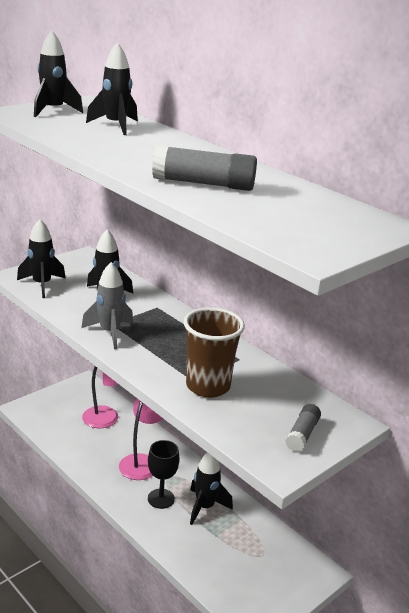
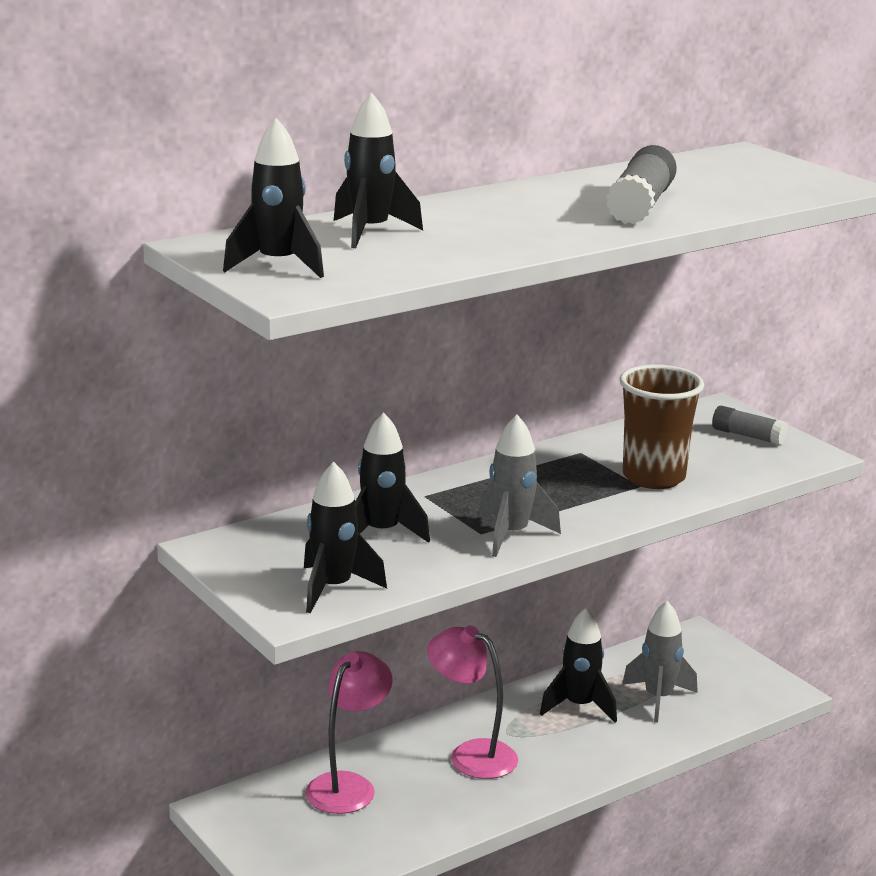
camera: 80 degrees left, 5 degrees down
black goblet [148,440,179,509] -> none
none -> grey rocket [622,601,698,723]

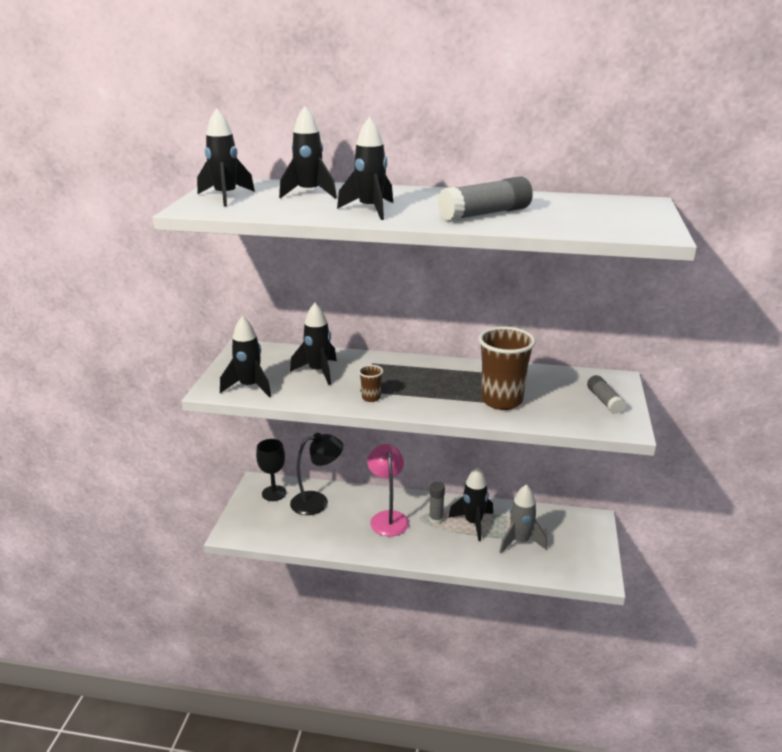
camera: 45 degrees right, 5 degrees up
pink lamp [305,651,393,814] -> black lamp [290,433,343,515]
grey rocket [478,415,561,557] -> brown cup [358,365,383,402]
none -> black goblet [256,439,287,501]
none -> black rocket [337,117,393,220]
none -> grey glue stick [429,482,445,524]

